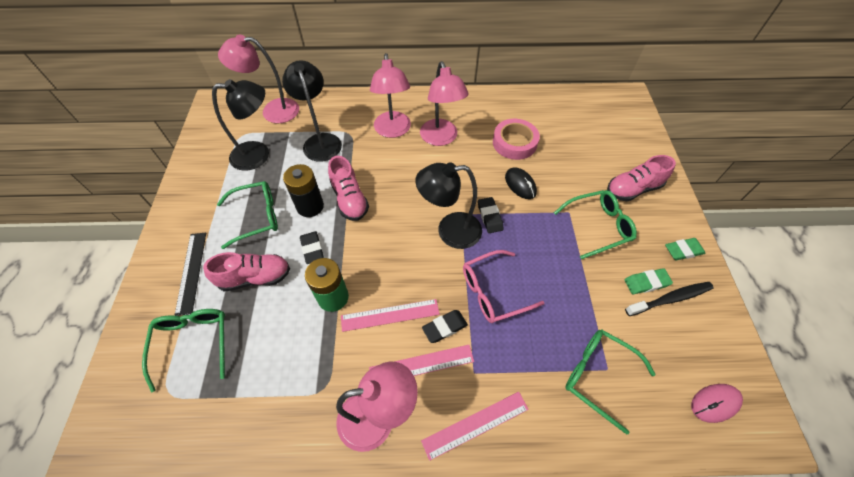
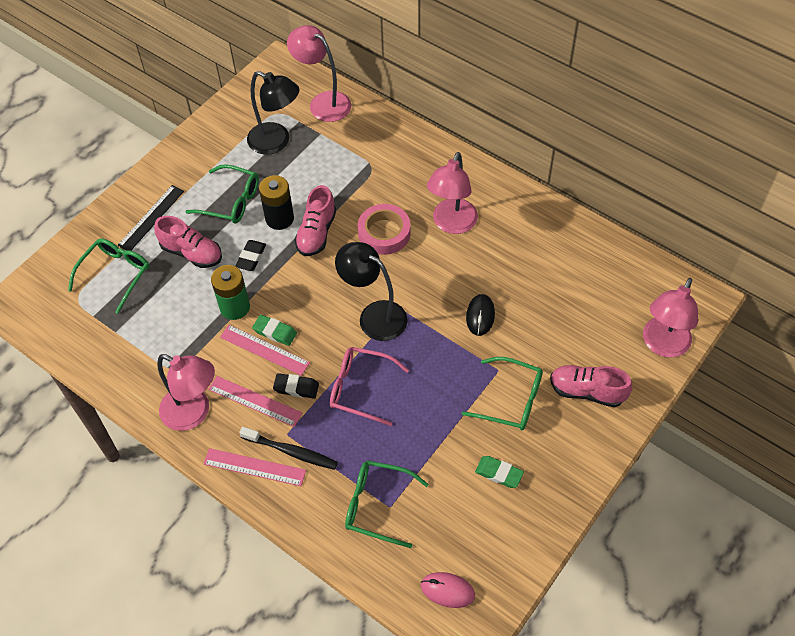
camera: 40 degrees right, 0 degrees up
black lamp [282,60,342,162] -> none
pink lamp [370,53,411,138] -> pink lamp moved to [643,278,698,358]
black eraser [478,197,503,233] -> none
pink tape [493,119,540,160] -> pink tape moved to [357,204,411,255]
green glasses [565,329,656,435] -> green glasses turned 60 degrees counterclockwise [345,460,429,548]
black toothbrush [625,282,714,316] -> black toothbrush moved to [239,427,338,470]
green eraser [665,238,705,260] -> green eraser moved to [252,315,297,346]

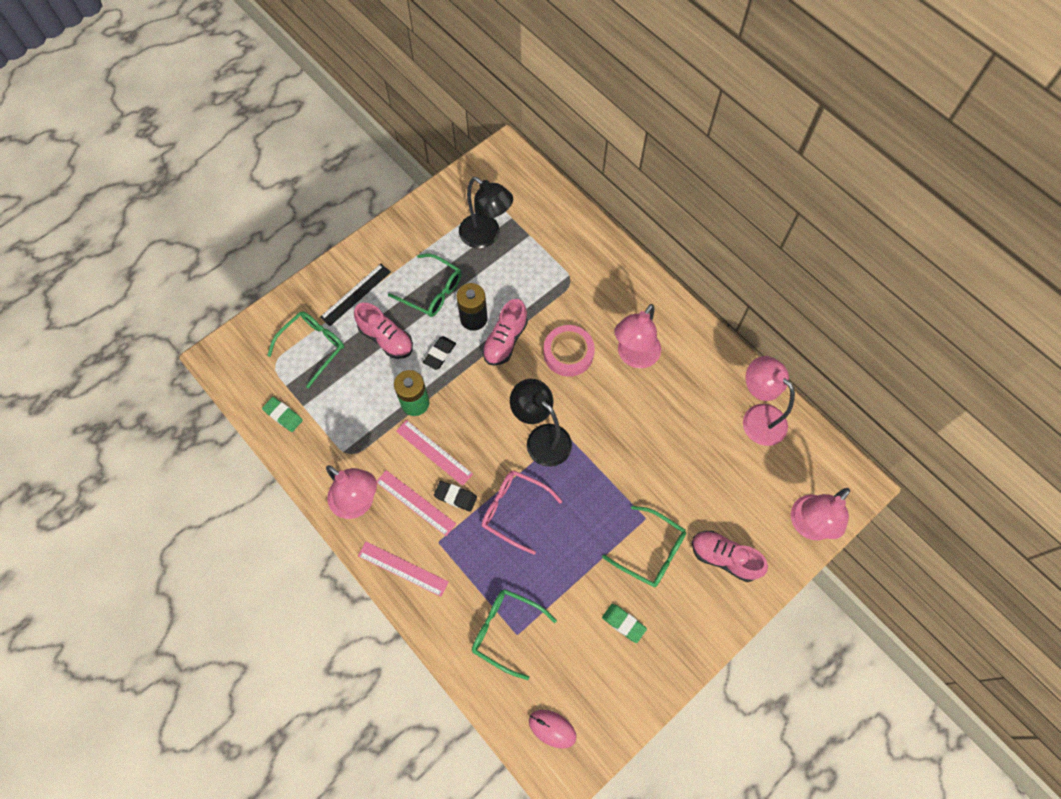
camera: 10 degrees right, 10 degrees up
black toothbrush [239,427,338,470] -> none
green eraser [252,315,297,346] -> green eraser moved to [262,397,303,432]
pink lamp [287,25,351,122] -> pink lamp moved to [743,356,795,446]
black mouse [466,294,495,336] -> none

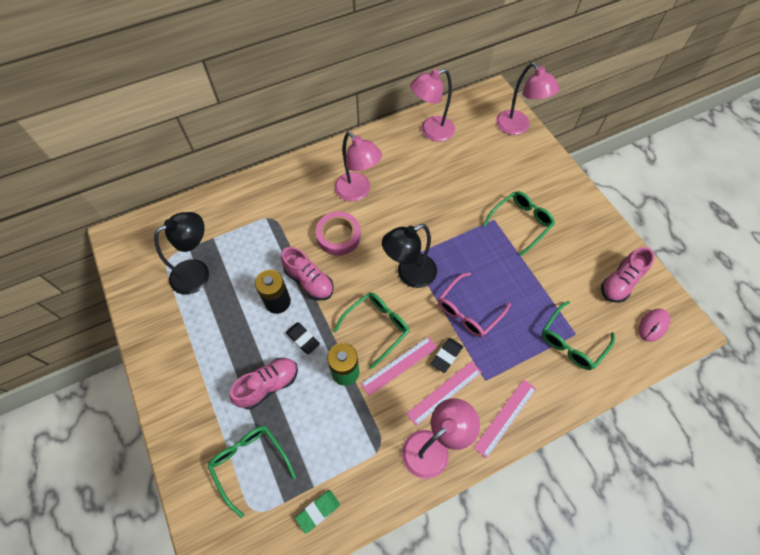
camera: 75 degrees left, 5 degrees down
black ruler [320,264,391,326] -> none
green glasses [388,253,462,317] -> green glasses moved to [334,293,410,369]
green eraser [602,604,647,643] -> none
pink shoe [692,531,768,582] -> pink shoe moved to [601,247,655,303]

